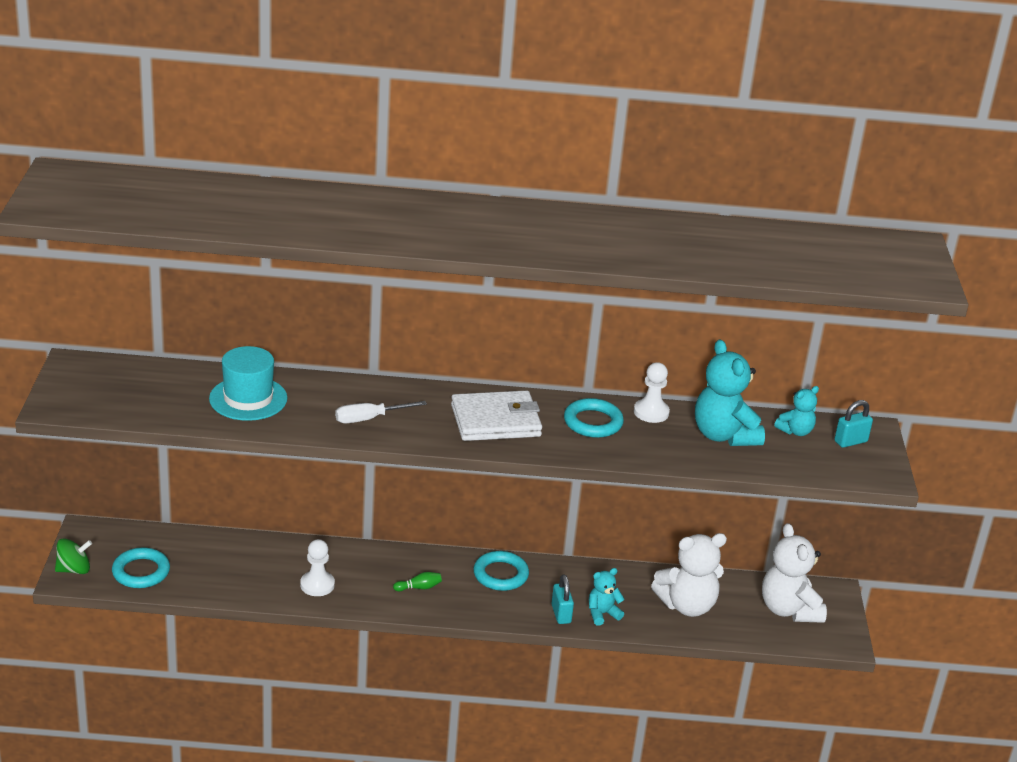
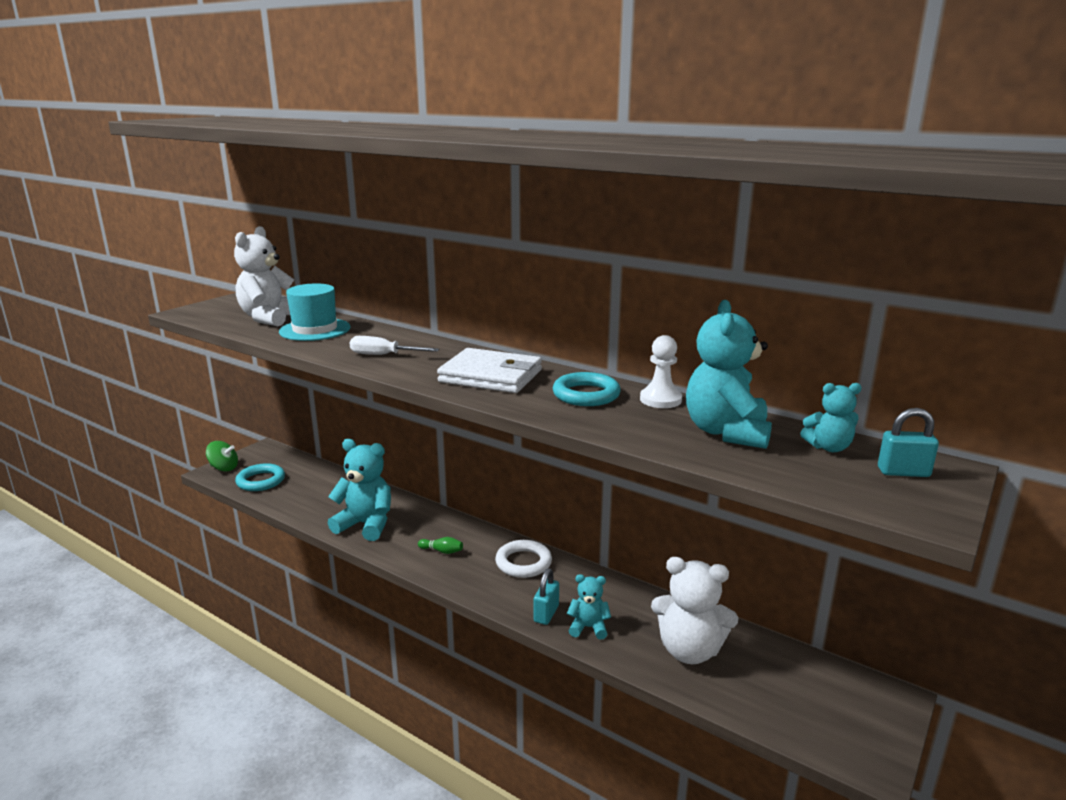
camera: 35 degrees right, 10 degrees down
white pawn [300,539,335,596] -> turquoise teddy bear [328,439,391,541]
turquoise ring [473,551,529,591] -> white ring [495,540,552,578]
white teddy bear [762,523,827,623] -> white teddy bear moved to [234,226,294,326]

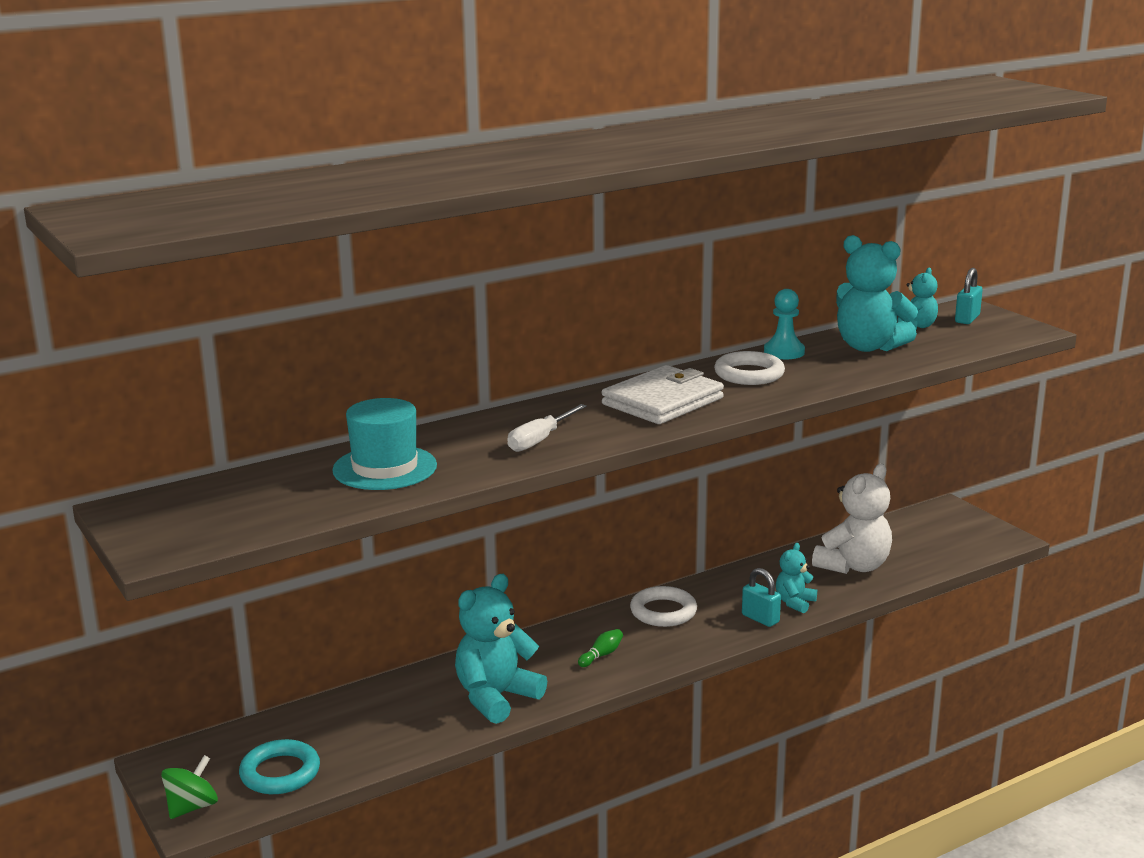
camera: 65 degrees left, 0 degrees up
white teddy bear [234,226,294,326] -> none
turquoise ring [553,372,621,406] -> white ring [714,351,785,385]
white pawn [640,335,682,408] -> turquoise pawn [764,289,805,359]

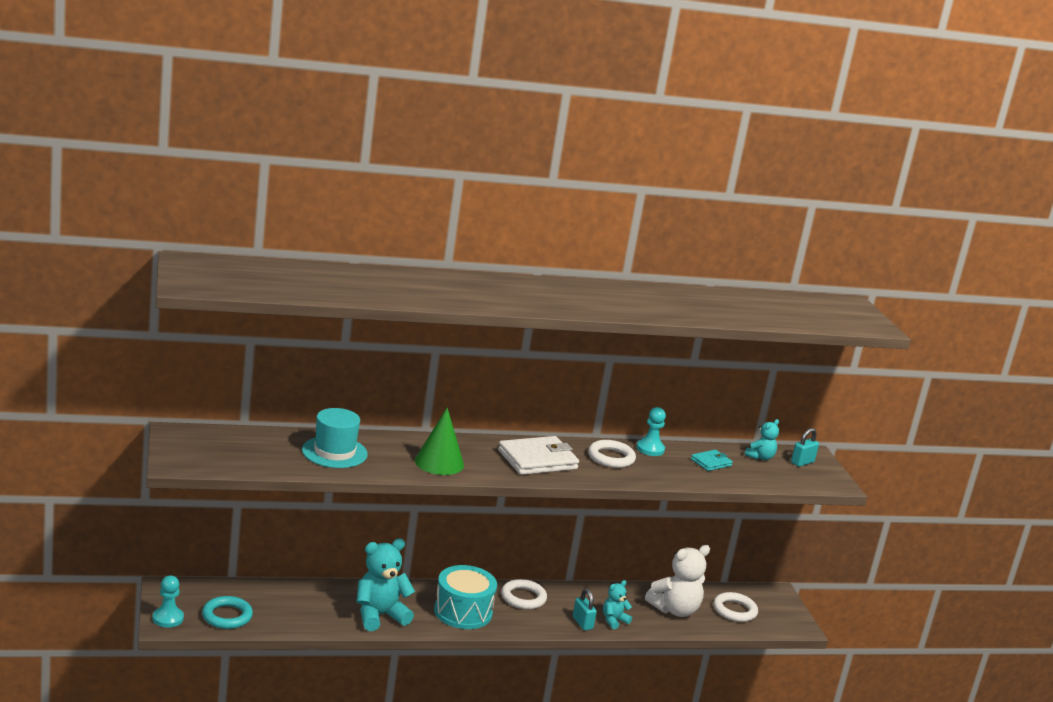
camera: 15 degrees right, 0 degrees up
green spinning top [161,755,218,819] -> turquoise pawn [152,575,184,628]
white screwdriver [507,404,587,452] -> green cone [415,408,464,475]
green bowling pin [578,629,623,667] -> turquoise drum [434,565,497,629]
turquoise teddy bear [836,235,918,352] -> turquoise wallet [691,450,733,471]
none -> white ring [714,592,758,622]

